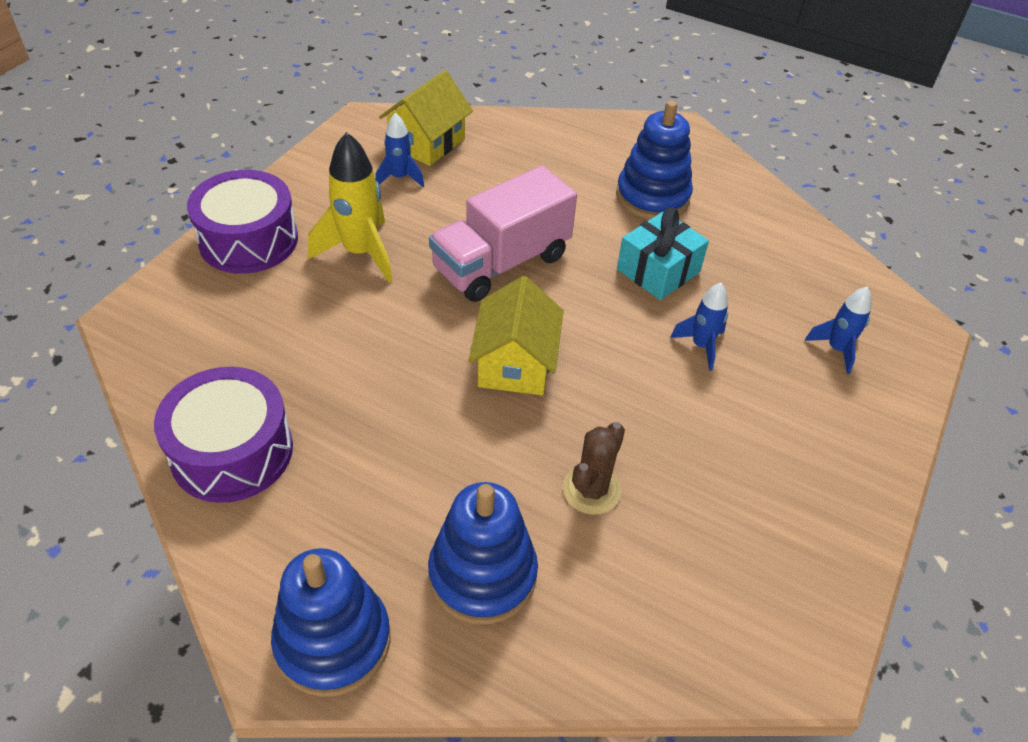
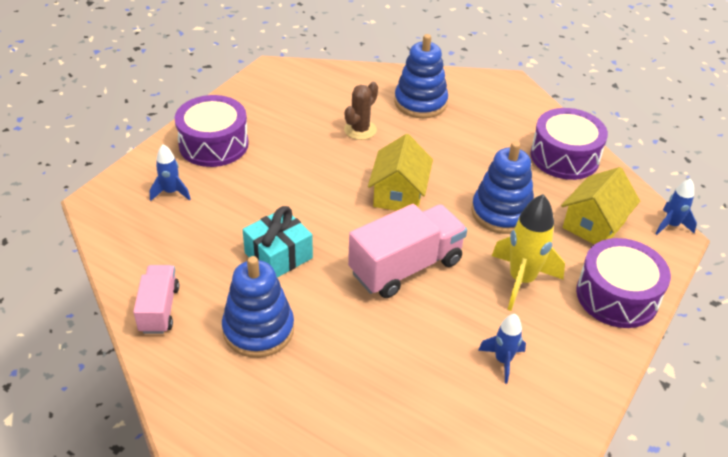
camera: 175 degrees left, 5 degrees down
blue stacking toy [271,548,390,697] -> blue stacking toy moved to [471,141,534,234]
yellow house [379,70,473,166] -> yellow house moved to [561,167,640,244]
blue rocket [670,283,728,371] -> blue rocket moved to [655,178,697,235]
none -> pink truck [133,265,179,334]
none -> purple drum [175,95,249,167]

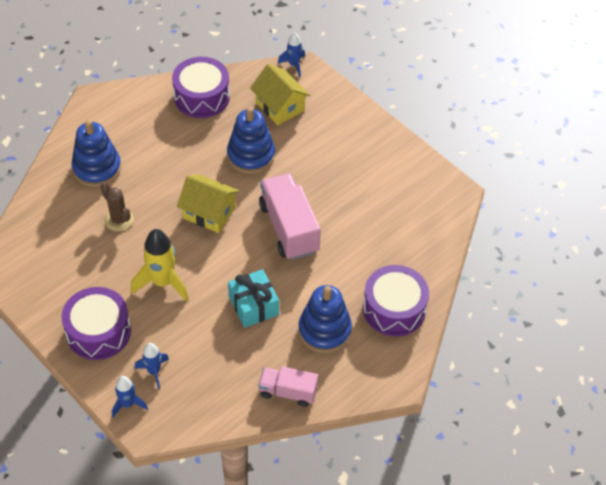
camera: 75 degrees left, 10 degrees up
blue rocket [478,314,526,383] -> blue rocket moved to [112,376,148,418]
yellow rocket [492,194,565,311] -> yellow rocket moved to [131,229,189,301]
purple drum [576,238,671,328] -> purple drum moved to [363,265,429,337]

